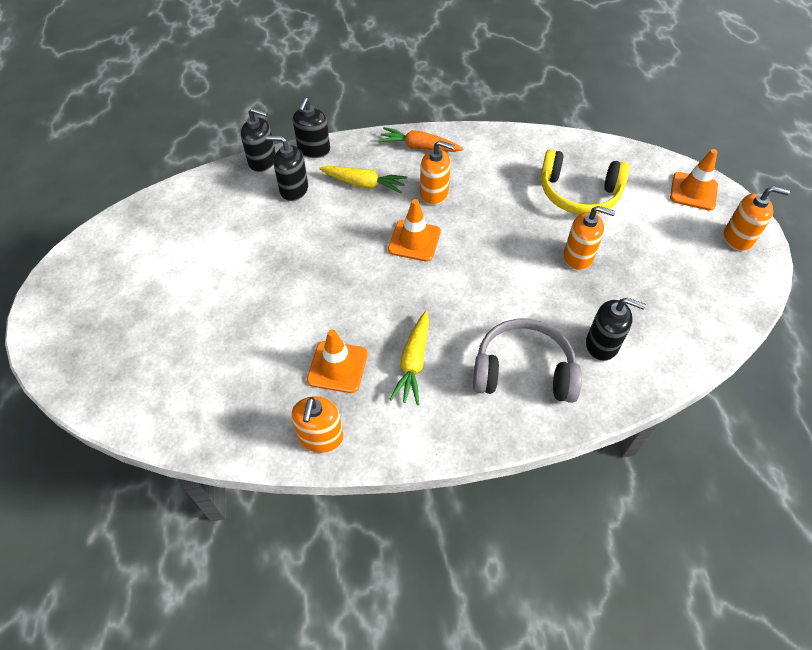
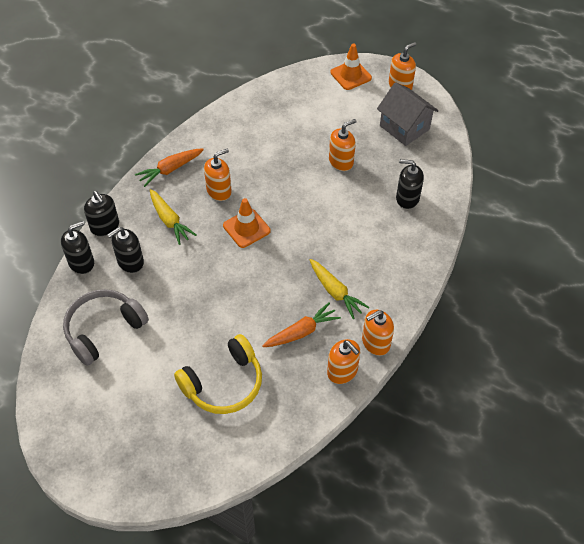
camera: 50 degrees left, 0 degrees up
orange traffic cone [307,329,368,393] -> orange carrot [263,302,341,347]
yellow carrot [319,166,407,193] -> yellow carrot turned 90 degrees clockwise [150,189,197,245]
grey headphones [473,319,582,403] -> grey headphones moved to [63,289,149,366]
yellow headphones [540,149,629,214] -> yellow headphones moved to [174,334,262,414]
black soap dispenser [586,298,646,361] -> black soap dispenser turned 135 degrees counterclockwise [396,159,424,209]
none -> orange soap dispenser [362,310,394,356]
none -> grey house [377,82,439,146]

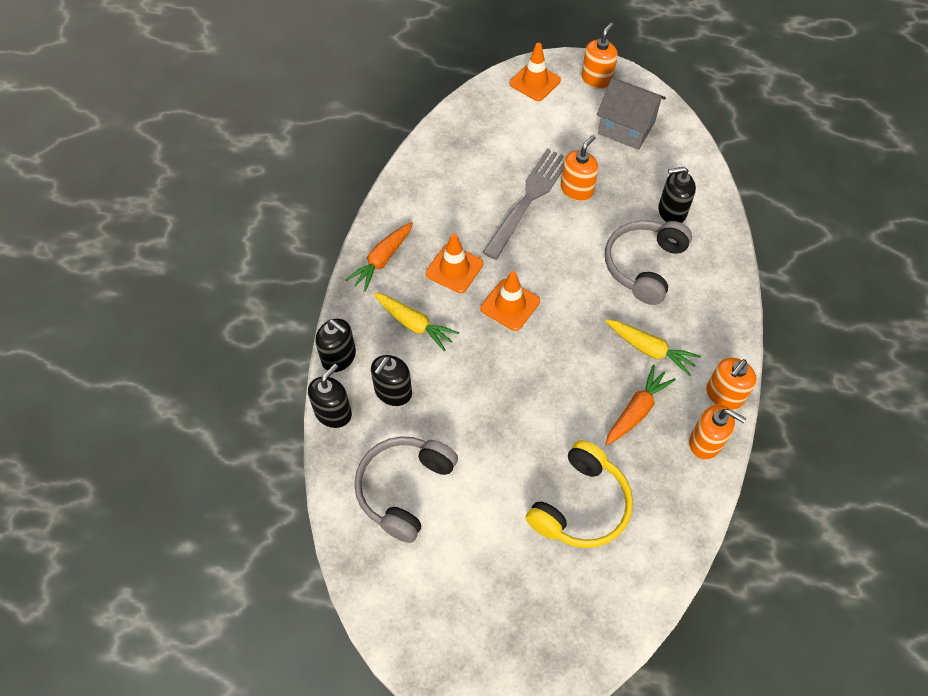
camera: 20 degrees left, 5 degrees up
orange soap dispenser [204,148,232,201] -> orange traffic cone [426,234,483,293]
none -> grey fork [482,149,564,260]
none -> grey headphones [605,220,692,305]

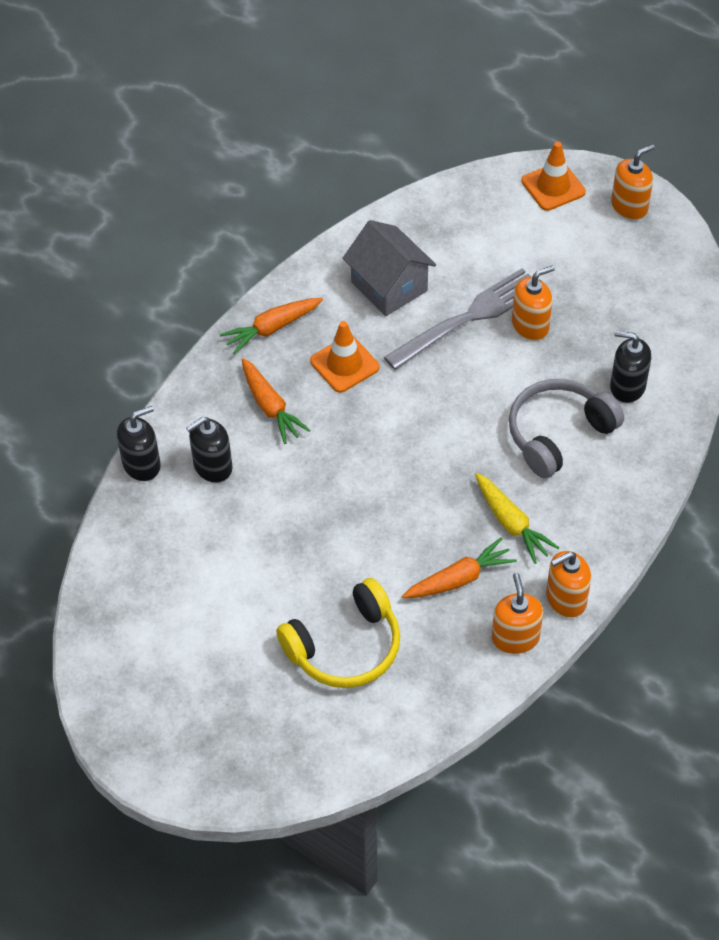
camera: 25 degrees right, 5 degrees down
black soap dispenser [315,319,356,372] -> none
grey headphones [354,436,458,543] -> none
yellow carrot [374,292,459,352] -> orange carrot [242,358,311,444]
orange traffic cone [481,271,540,331] -> none
grey house [597,77,666,150] -> grey house moved to [342,220,436,316]
orange soap dispenser [689,404,746,460] -> orange soap dispenser turned 150 degrees counterclockwise [492,573,543,654]

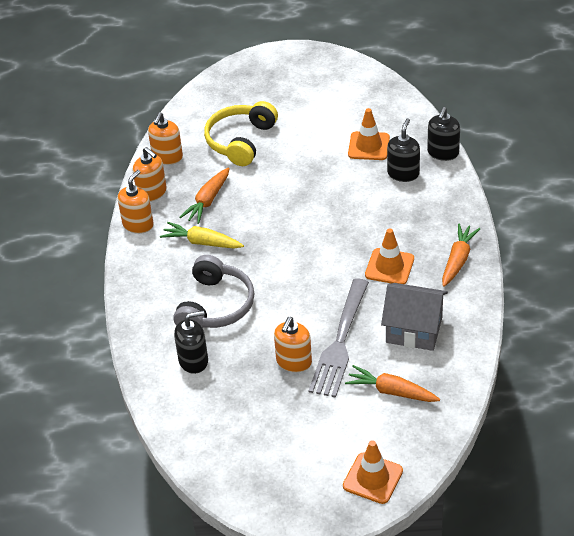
camera: 145 degrees right, 10 degrees down
orange carrot [242,358,311,444] -> orange carrot moved to [345,365,440,402]
orange soap dispenser [611,144,655,220] -> orange soap dispenser moved to [148,112,183,165]
none -> orange traffic cone [348,108,390,160]

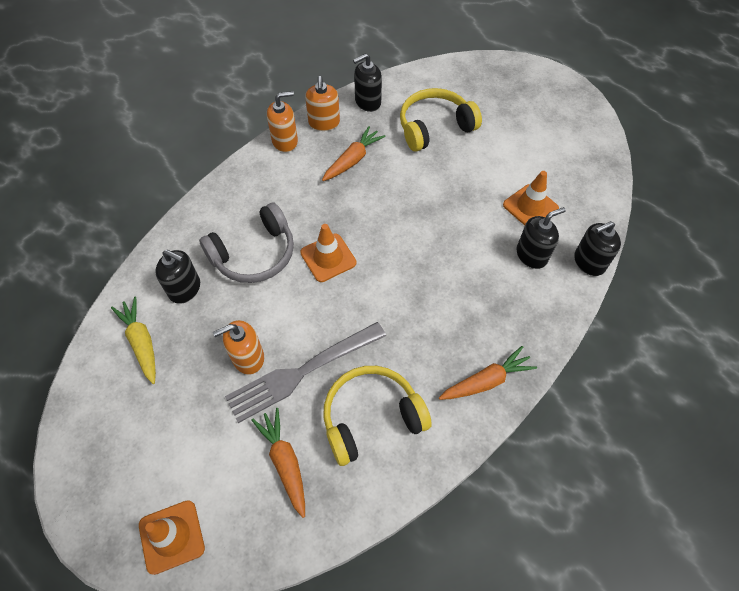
camera: 40 degrees right, 15 degrees up
orange soap dispenser [148,112,183,165] -> black soap dispenser [353,53,382,112]
yellow carrot [160,222,244,249] -> yellow carrot moved to [111,296,156,384]
orange carrot [179,167,230,224] -> orange carrot turned 150 degrees clockwise [322,126,386,181]
orange traffic cone [365,228,414,284] -> orange traffic cone moved to [300,224,356,282]
grey house [381,283,448,351] -> yellow headphones [323,366,432,466]

